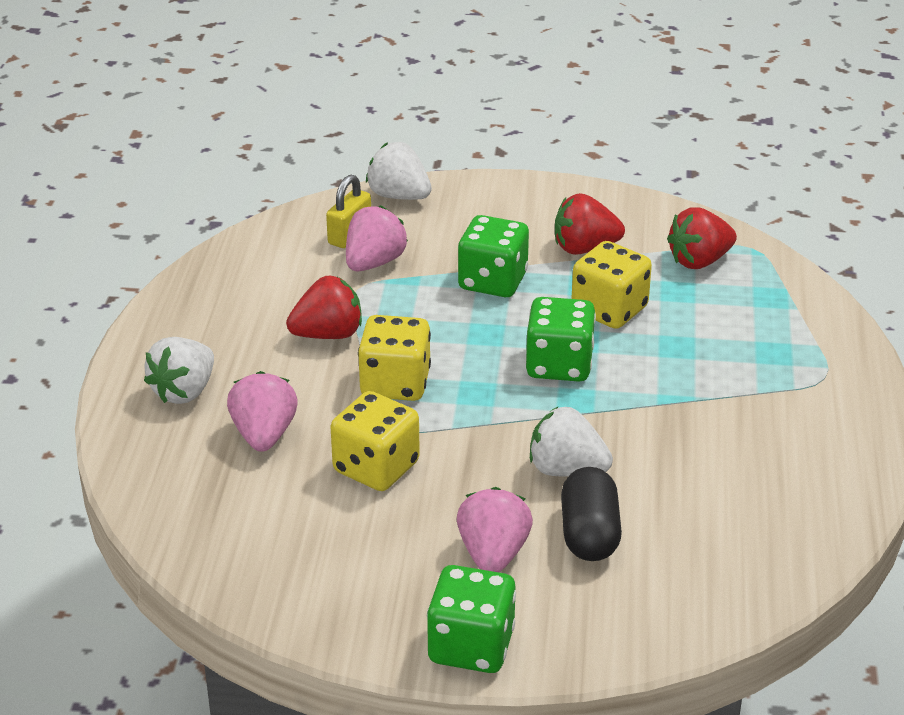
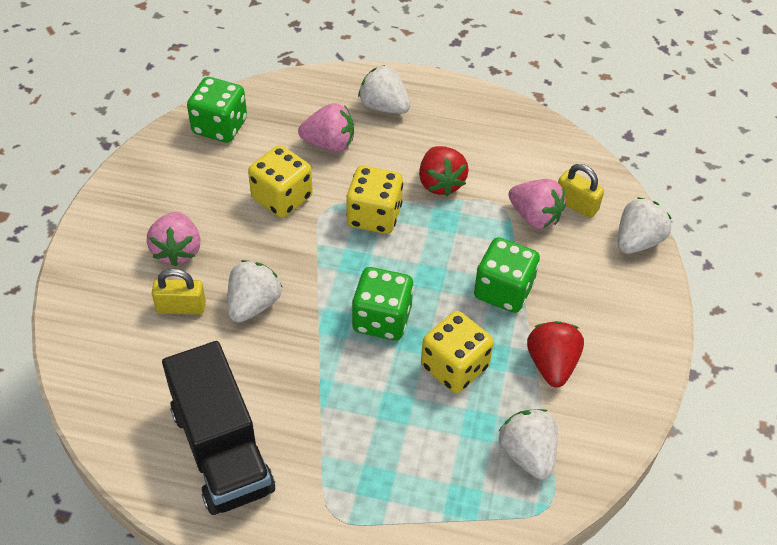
camera: 95 degrees right, 15 degrees up
green dice [427,565,516,673] -> green dice moved to [187,77,247,143]
pink strawberry [457,487,533,573] -> pink strawberry turned 75 degrees clockwise [147,212,201,267]
black capsule [561,467,622,561] -> yellow padlock [152,269,206,314]
red strawberry [667,207,737,269] -> white strawberry [499,409,558,480]
none -> black truck [162,341,275,515]

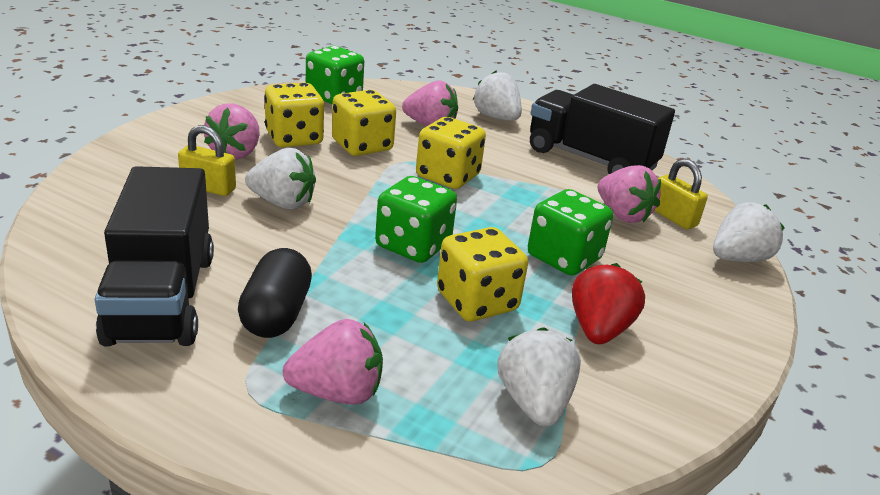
camera: 15 degrees right, 20 degrees down
white strawberry [227,260,282,323] -> white strawberry turned 60 degrees clockwise [245,148,316,209]
red strawberry [419,146,469,196] -> none
none -> black capsule [238,248,312,338]
none -> yellow dice [264,83,324,147]
none -> pink strawberry [283,319,383,405]
none -> black truck [530,84,675,174]

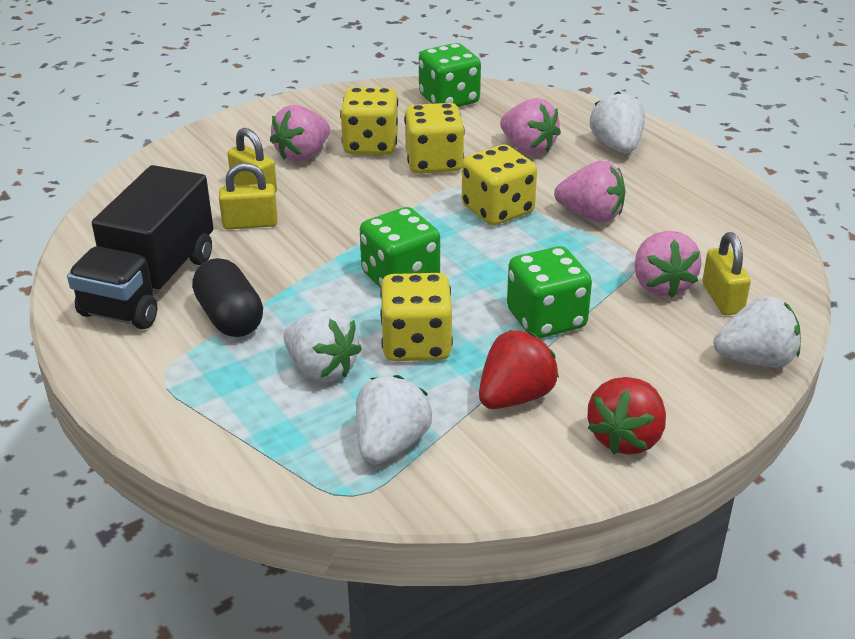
camera: 30 degrees right, 5 degrees up
black capsule [238,248,312,338] -> black capsule turned 60 degrees counterclockwise [192,258,263,337]
white strawberry [245,148,316,209] -> white strawberry moved to [284,309,362,382]
pink strawberry [283,319,383,405] -> pink strawberry moved to [554,161,625,222]
black truck [530,84,675,174] -> none
none -> yellow padlock [219,163,277,229]
none -> red strawberry [588,377,666,455]

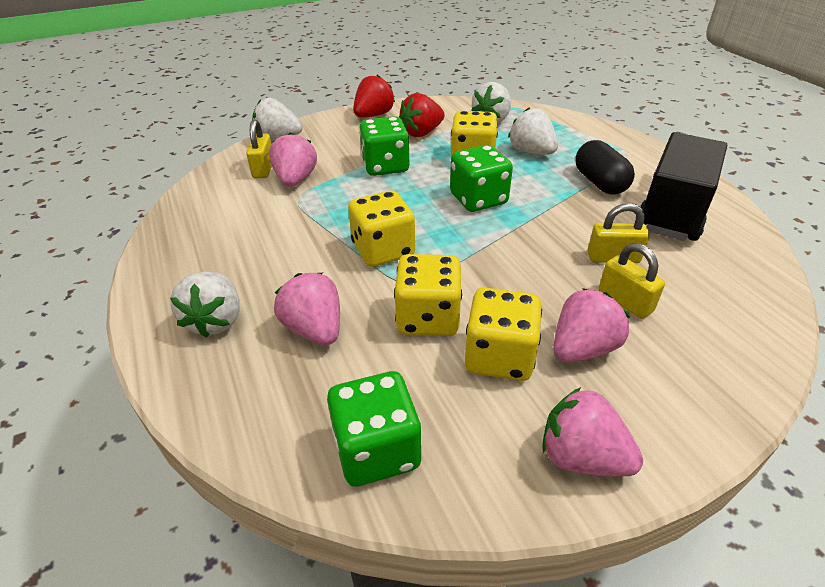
camera: 170 degrees left, 5 degrees up
pink strawberry [554,161,625,222] -> pink strawberry moved to [542,387,643,476]

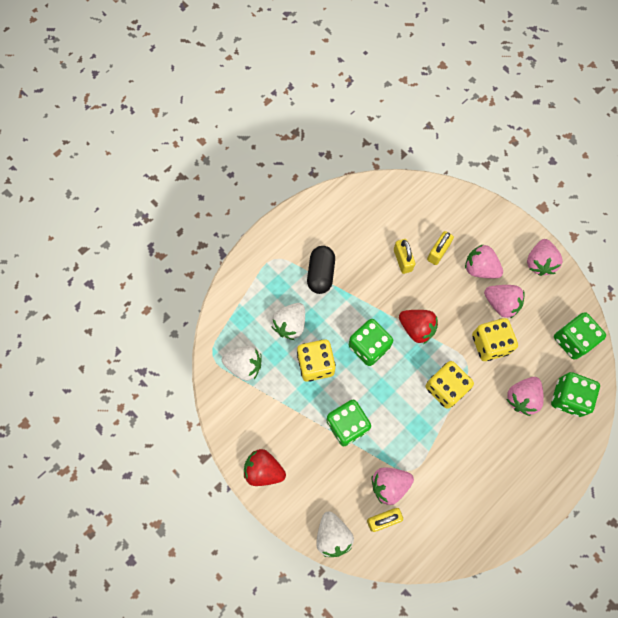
camera: 110 degrees left, 30 degrees up
white strawberry [170,272,239,338] -> none
red strawberry [399,93,445,137] -> red strawberry moved to [399,310,438,344]
yellow dice [465,288,542,381] -> pink strawberry [484,285,525,319]
black capsule [575,140,635,195] -> black capsule turned 45 degrees counterclockwise [307,246,335,294]
black truck [640,132,727,241] -> none
none -> green dice [551,372,600,417]

